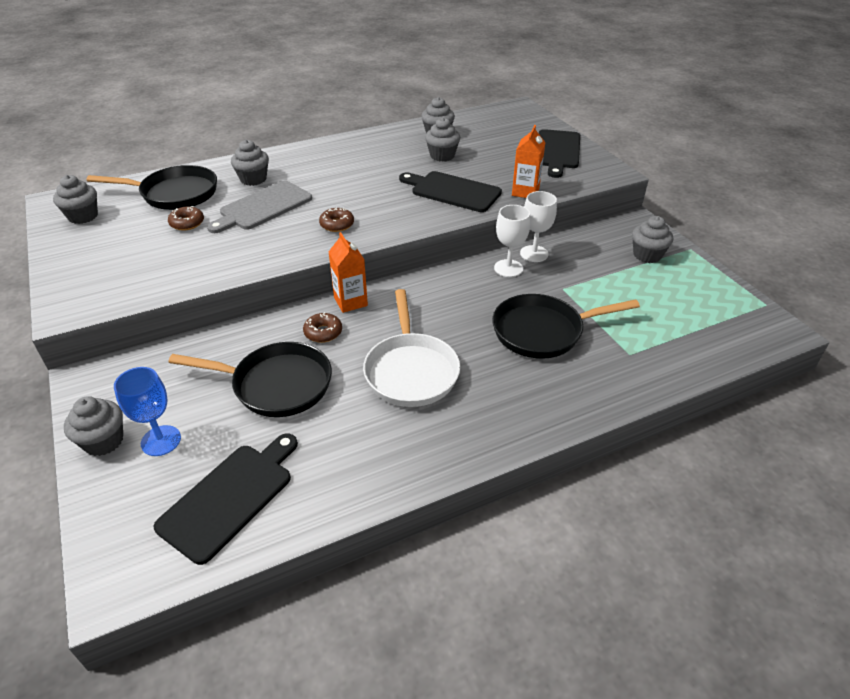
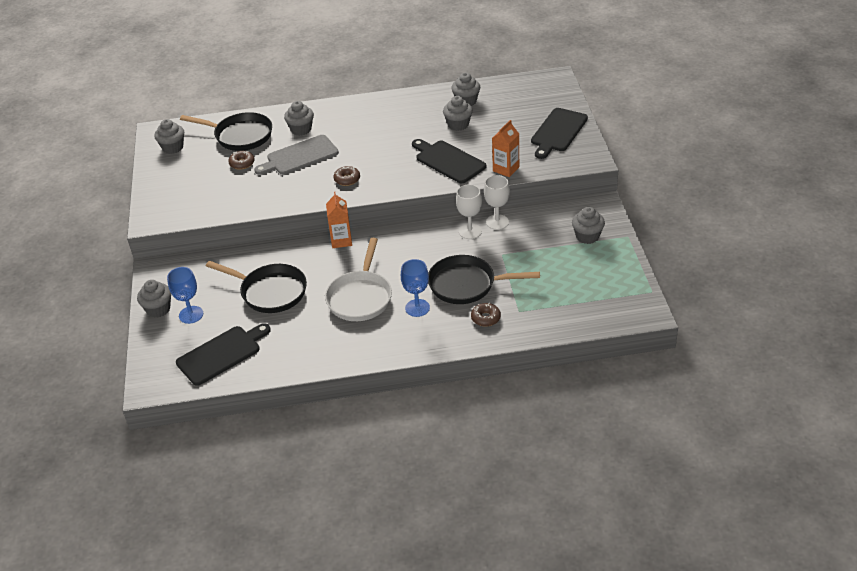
camera: 20 degrees right, 0 degrees up
brown donut [303,312,342,343] -> brown donut moved to [471,303,501,327]
none -> blue goblet [401,259,430,317]

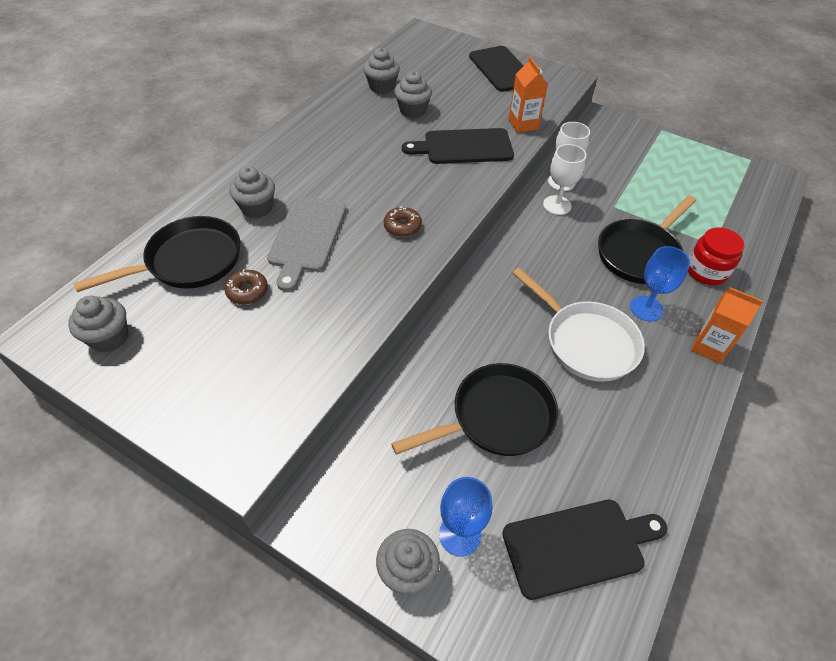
camera: 55 degrees left, 10 degrees up
black cutting board [176,323,271,386] -> black cutting board turned 75 degrees clockwise [502,500,667,600]
orange carton [326,192,352,248] -> orange carton moved to [691,287,763,363]
brown donut [471,303,501,327] -> red jar [688,227,744,285]
grey cupcake [572,207,605,244] -> none

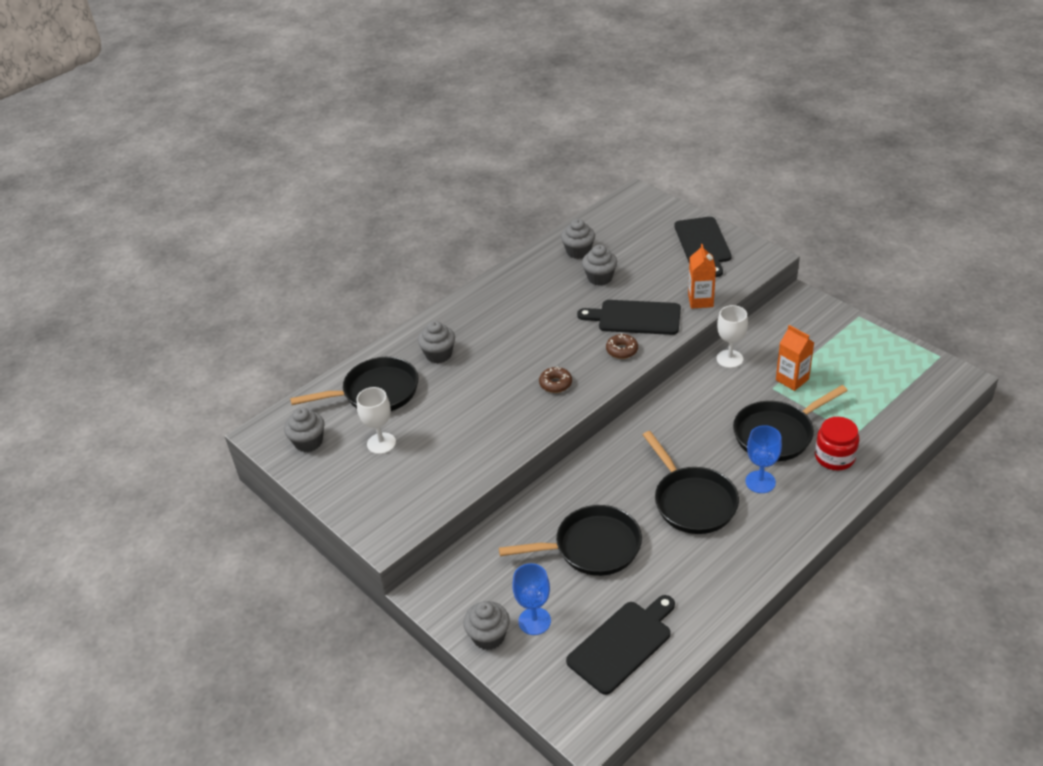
camera: 20 degrees right, 10 degrees down
brown donut [224,269,268,305] -> brown donut moved to [606,333,638,359]
grey cutting board [267,196,346,291] -> none
black cutting board [502,500,667,600] -> black cutting board turned 45 degrees counterclockwise [566,595,675,695]
white pan [512,267,645,382] -> black pan [643,431,739,534]
white goblet [543,144,586,215] -> white goblet moved to [357,387,396,454]
orange carton [691,287,763,363] -> orange carton moved to [776,325,815,391]

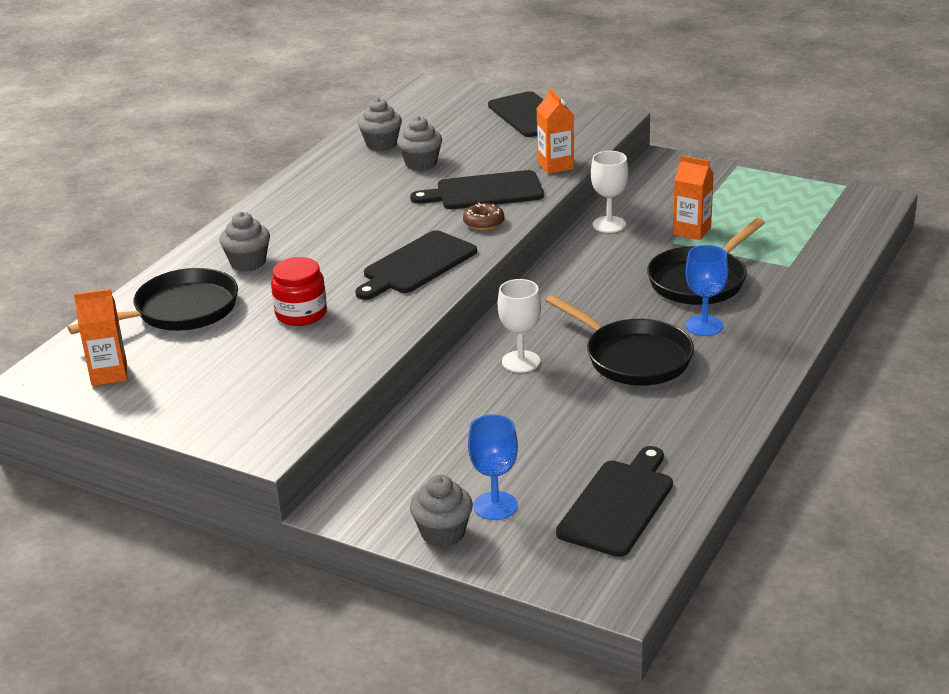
camera: 20 degrees left, 10 degrees down
grey cupcake [284,408,325,452] -> orange carton [74,289,127,386]
white goblet [357,387,396,454] -> white goblet moved to [498,279,541,373]
black pan [499,505,642,576] -> none
brown donut [539,366,572,393] -> black cutting board [355,230,477,300]
red jar [815,417,859,470] -> red jar moved to [271,257,327,326]

